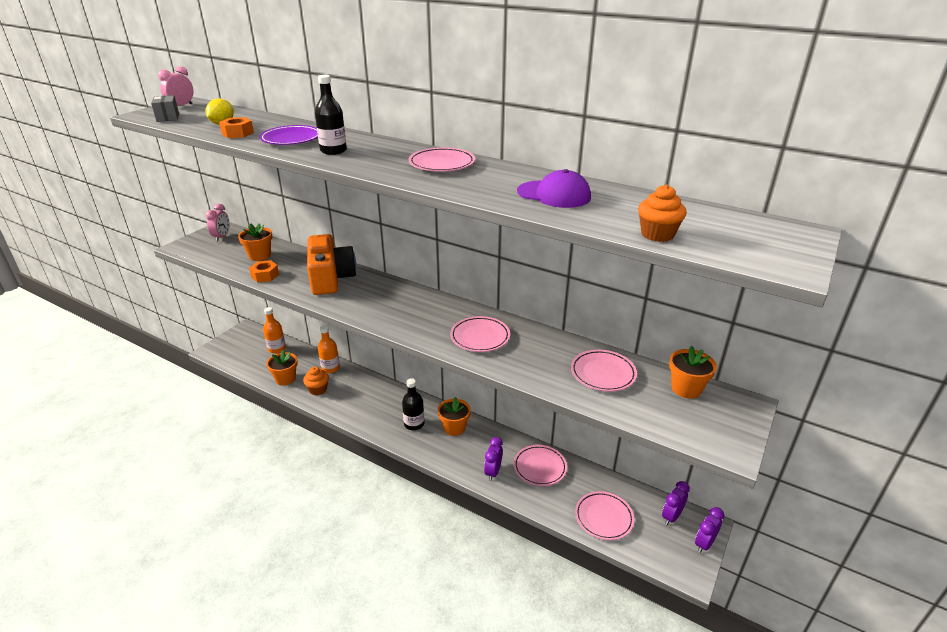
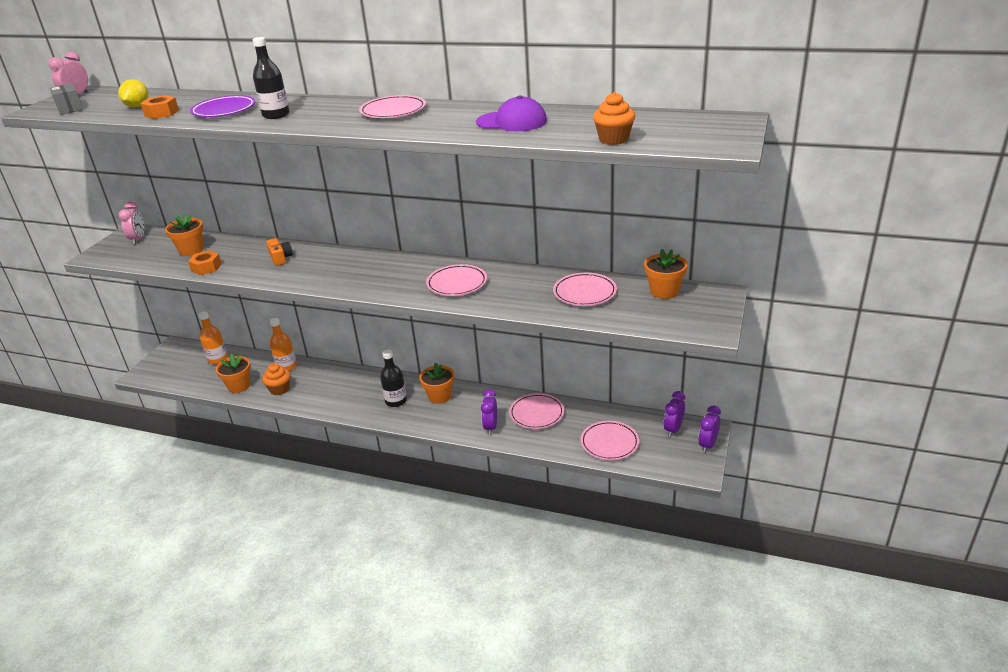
camera: 10 degrees left, 0 degrees up
orange camera [307,234,356,295] -> orange camera [266,238,293,266], size x0.44

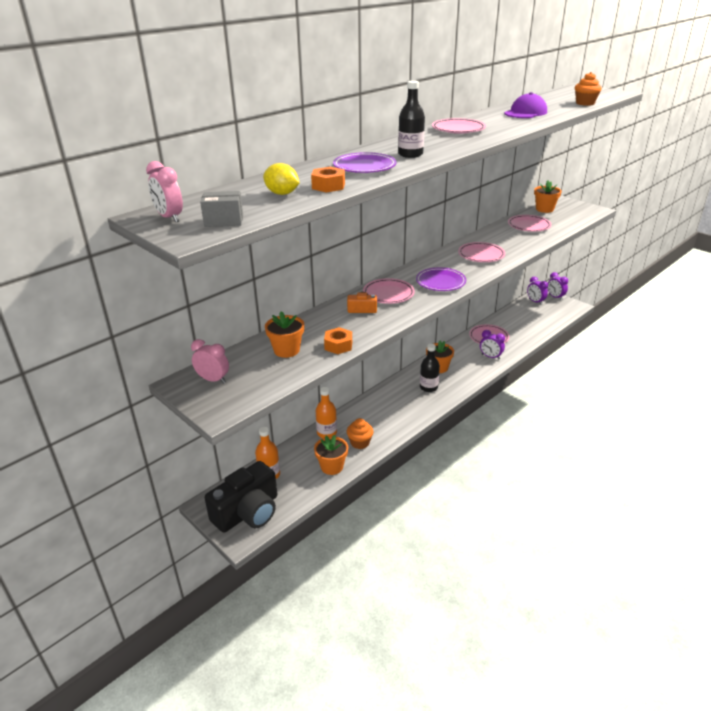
camera: 65 degrees left, 0 degrees up
pink plate [580,421,639,460] -> pink plate moved to [363,278,415,304]
none -> black camera [205,461,277,532]
none -> purple plate [416,267,466,291]

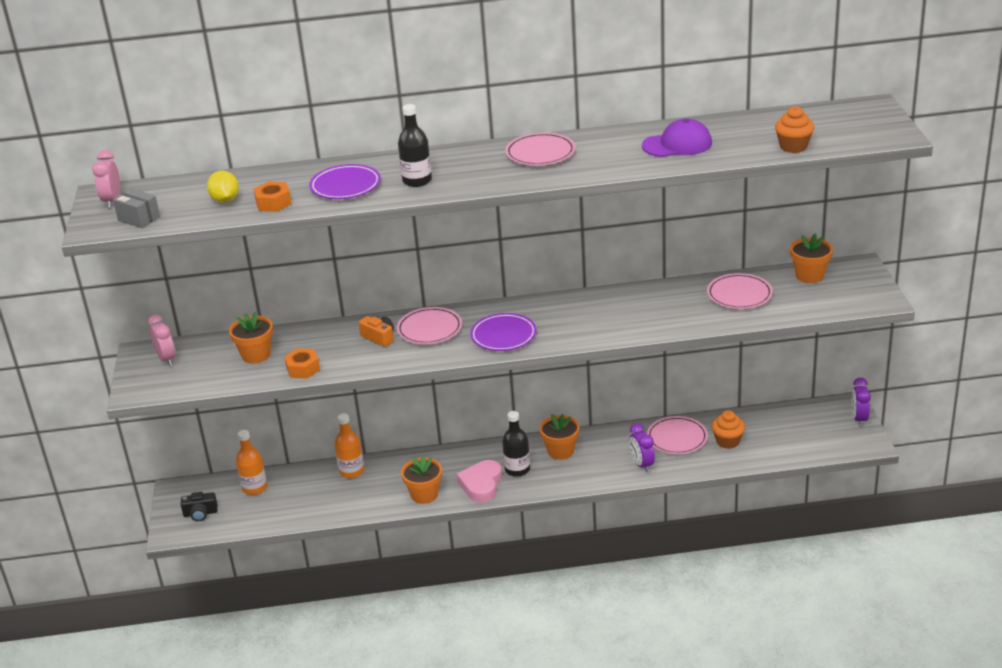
camera: 40 degrees right, 0 degrees up
black camera [205,461,277,532] -> black camera [180,492,218,521], size x0.44
orange flower pot [314,435,348,475] -> orange flower pot moved to [401,455,442,504]
orange cupcake [347,418,374,449] -> orange cupcake moved to [712,410,745,449]
pink plate [458,242,505,262] -> none
purple clock [527,277,548,305] -> none
none -> pink heart [457,460,502,503]

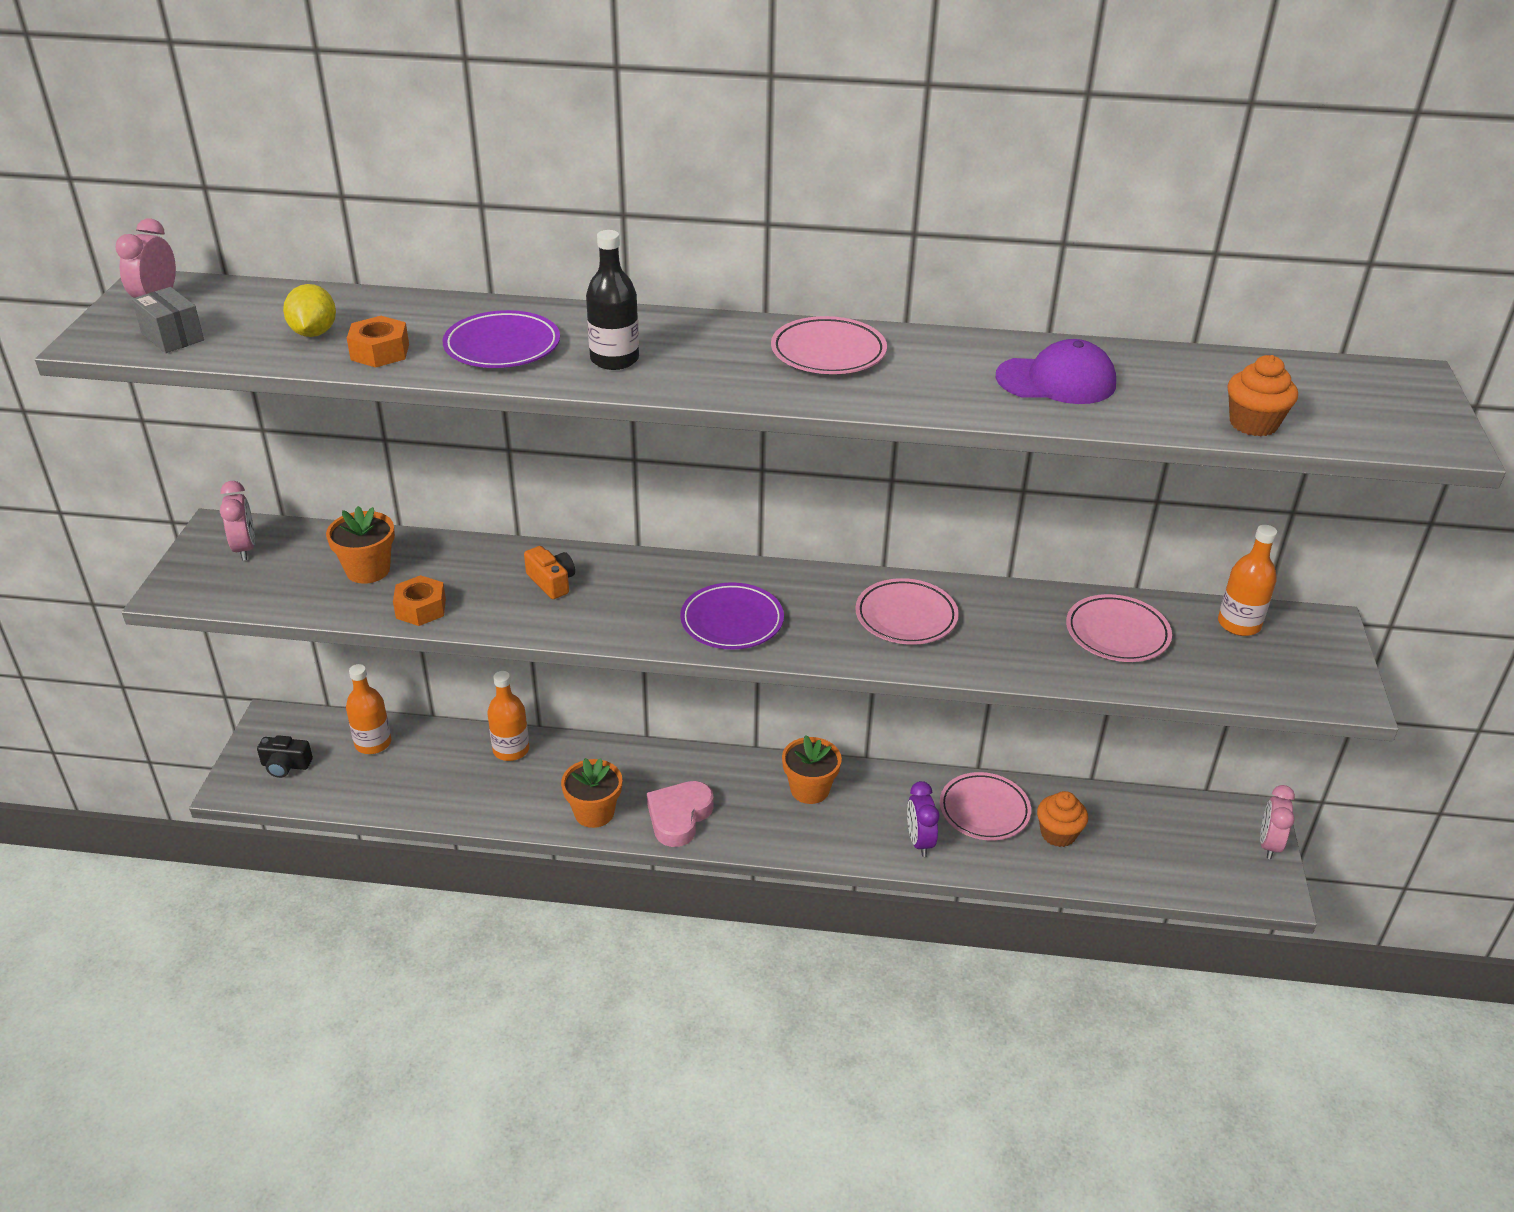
camera: 10 degrees right, 5 degrees up
pink plate [397,307,462,344] -> pink plate moved to [855,578,959,645]
black bottle [502,411,530,477] -> none
orange flower pot [790,234,833,283] -> orange bottle [1218,525,1277,636]
purple clock [852,377,871,427] -> pink clock [1260,785,1295,859]

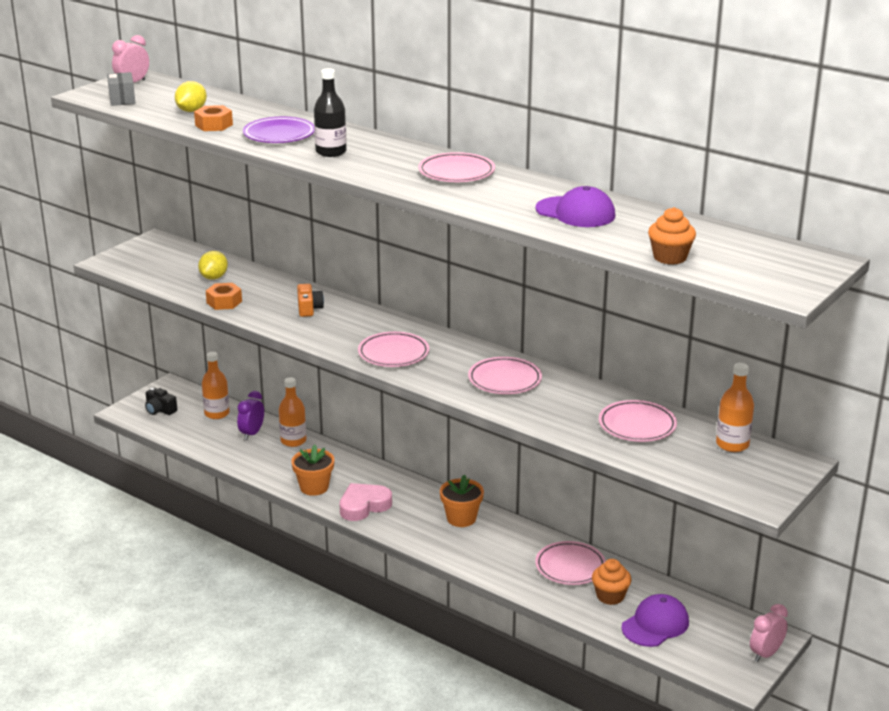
camera: 30 degrees right, 10 degrees down
pink clock [220,481,255,561] -> none
orange flower pot [326,506,395,584] -> yellow lemon [198,251,228,280]
purple plate [680,582,784,649] -> pink plate [358,332,429,367]
purple clock [907,781,939,857] -> purple clock moved to [237,391,264,440]
none -> purple cap [621,594,689,647]

